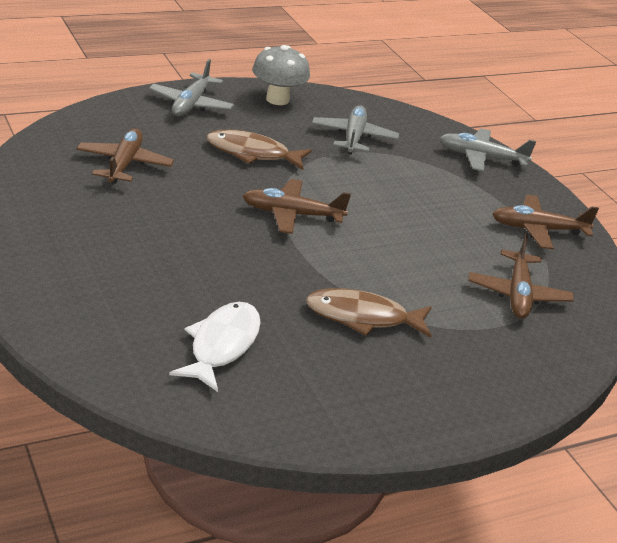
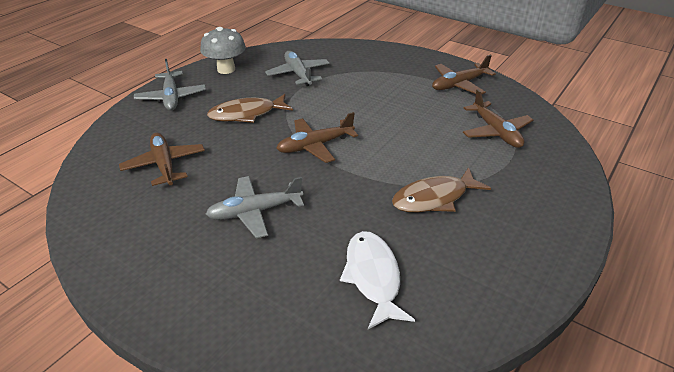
camera: 25 degrees left, 5 degrees up
grey plane [439,128,536,172] -> grey plane moved to [206,176,304,238]

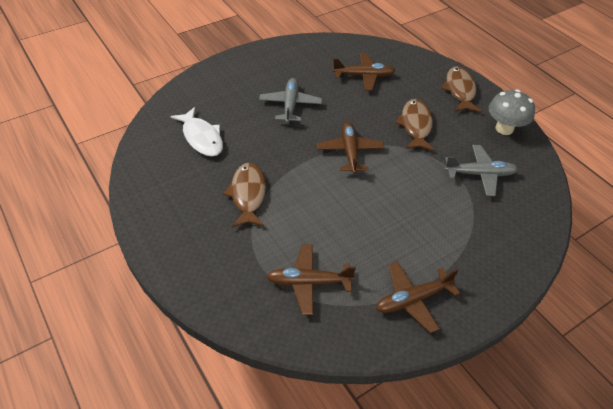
camera: 110 degrees right, 10 degrees up
grey plane [134,59,206,111] -> brown fish [441,66,481,112]
white fish [340,231,415,329] -> white fish turned 45 degrees clockwise [170,107,223,157]
brown plane [432,55,496,94] -> brown plane turned 105 degrees counterclockwise [376,261,460,333]

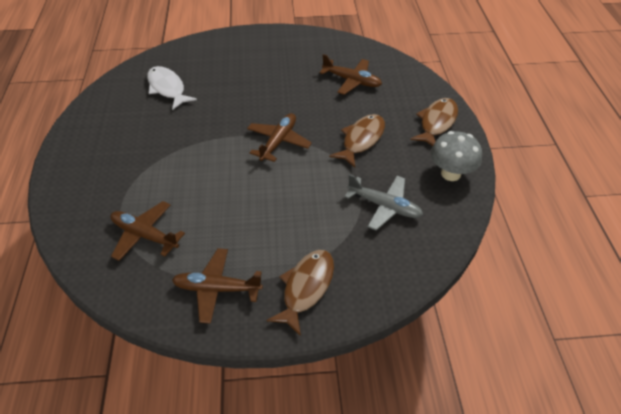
camera: 30 degrees right, 0 degrees up
white fish [170,107,223,157] -> white fish turned 150 degrees clockwise [147,66,197,110]
brown fish [223,163,266,227] -> brown fish moved to [266,250,334,336]
grey plane [259,78,322,123] -> none

